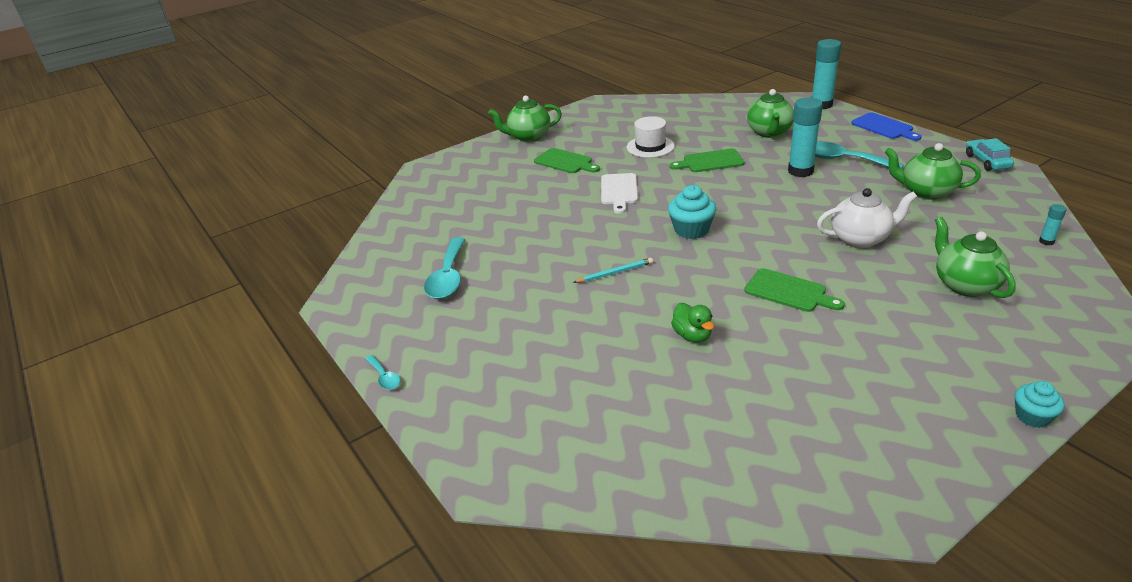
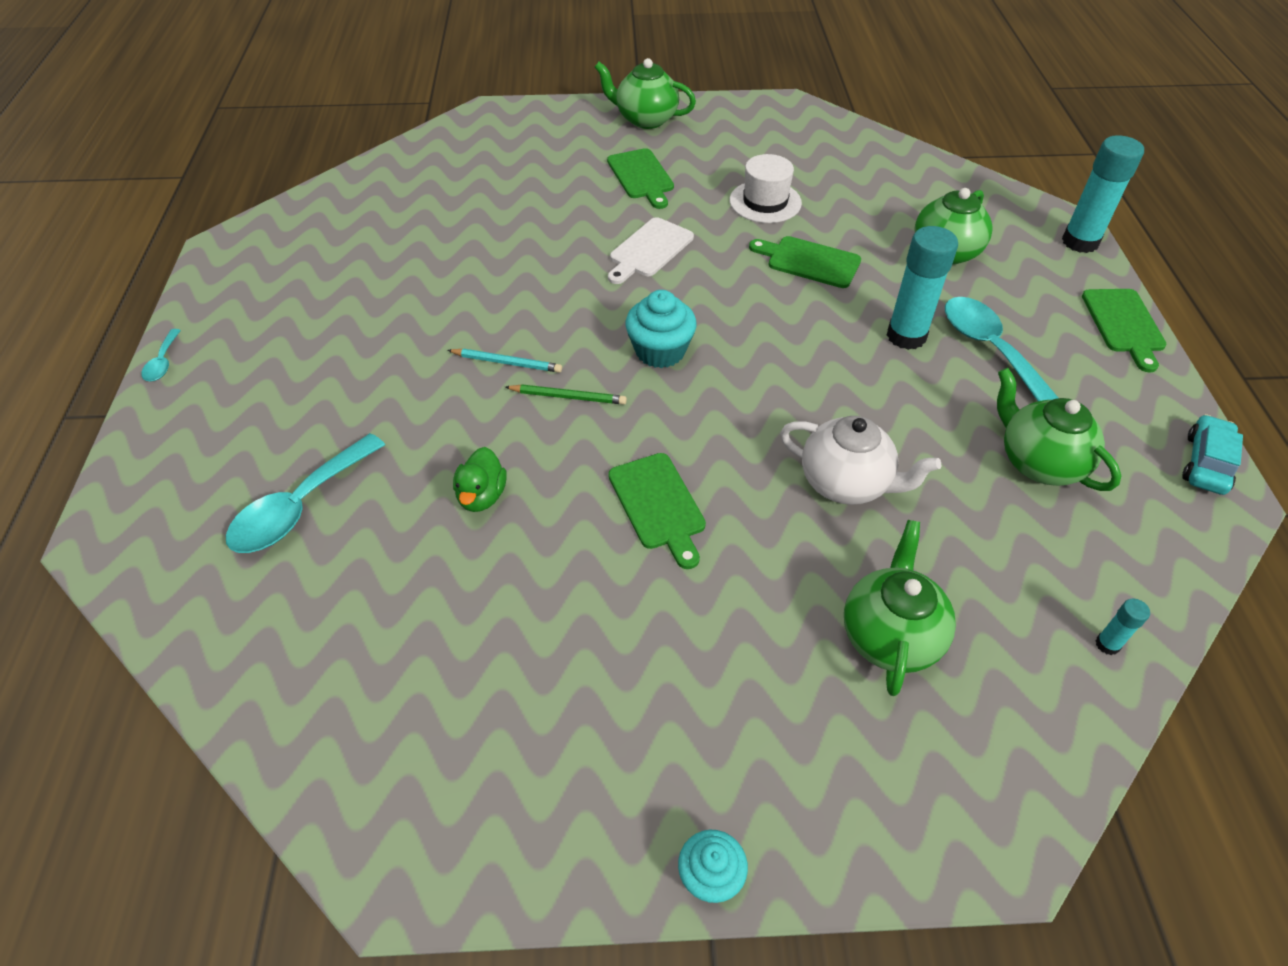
camera: 30 degrees right, 15 degrees up
turquoise spoon [424,237,466,299] -> turquoise spoon moved to [226,433,385,553]
blue cutting board [851,113,921,141] -> green cutting board [1082,289,1166,372]
none -> green pencil [505,385,627,405]

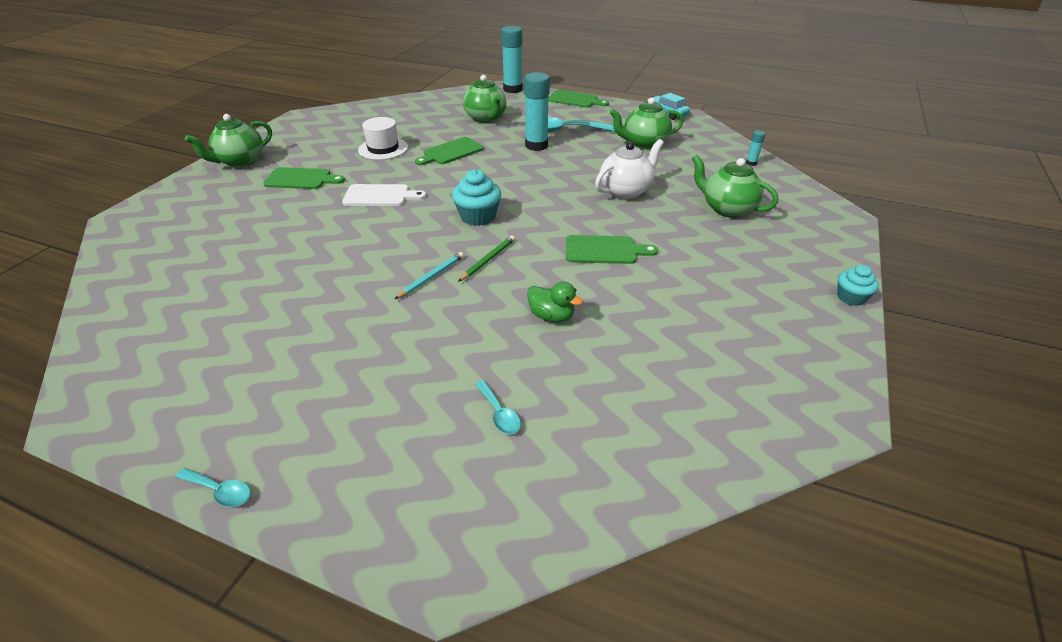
camera: 65 degrees left, 10 degrees down
turquoise spoon [226,433,385,553] -> turquoise spoon [475,380,521,434], size x0.49
white cutting board [608,217,694,284] -> white cutting board turned 60 degrees counterclockwise [342,184,426,206]

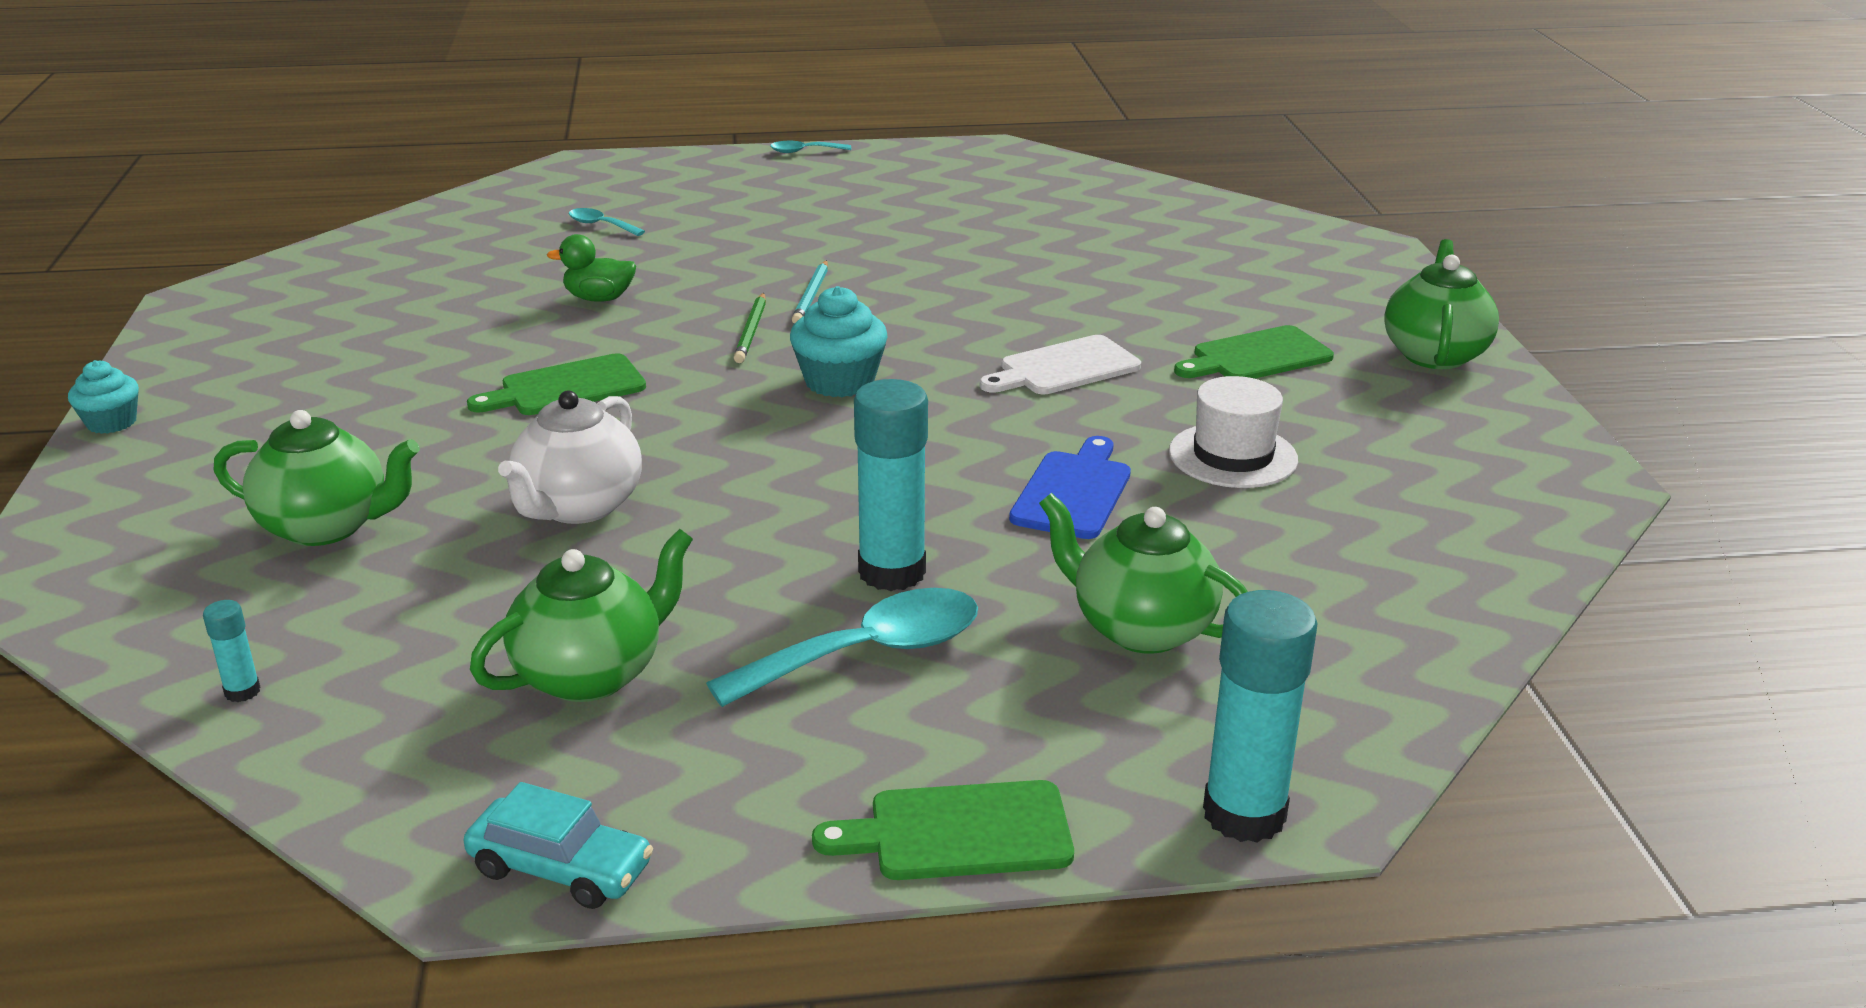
camera: 150 degrees right, 10 degrees down
green cutting board [415,137,484,165] -> blue cutting board [1009,436,1131,539]

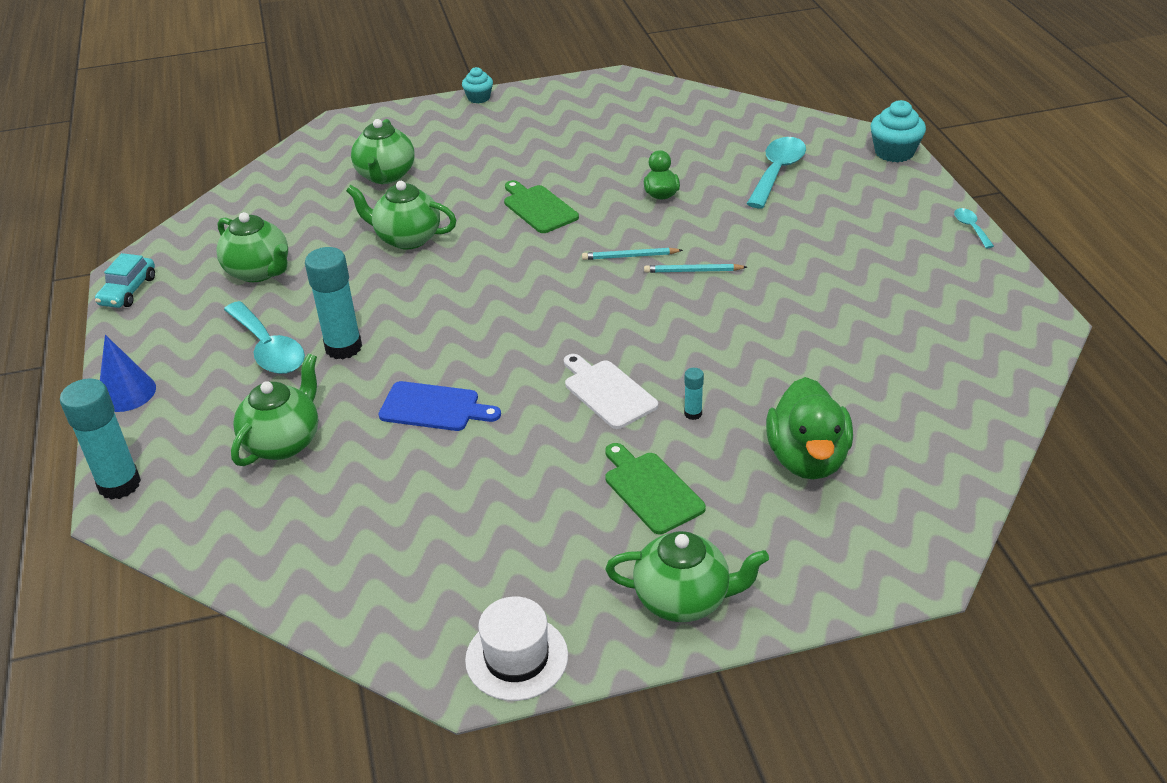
camera: 85 degrees right, 10 degrees up
turquoise glue stick [203,600,260,702] -> turquoise glue stick moved to [684,368,704,420]
white teapot [498,391,642,524] -> green teapot [346,181,456,250]
turquoise spoon [569,208,645,236] -> turquoise spoon [746,137,806,208], size x2.02
green pencil [734,293,766,363] -> turquoise pencil [582,248,683,260]
turquoise cupcake [790,286,888,397] -> turquoise cupcake moved to [870,100,926,163]
green cutting board [812,780,1074,880] -> blue cone [100,335,156,412]
white hat [1169,376,1298,488] -> white hat moved to [465,596,568,701]
none -> green duck [766,377,853,480]

